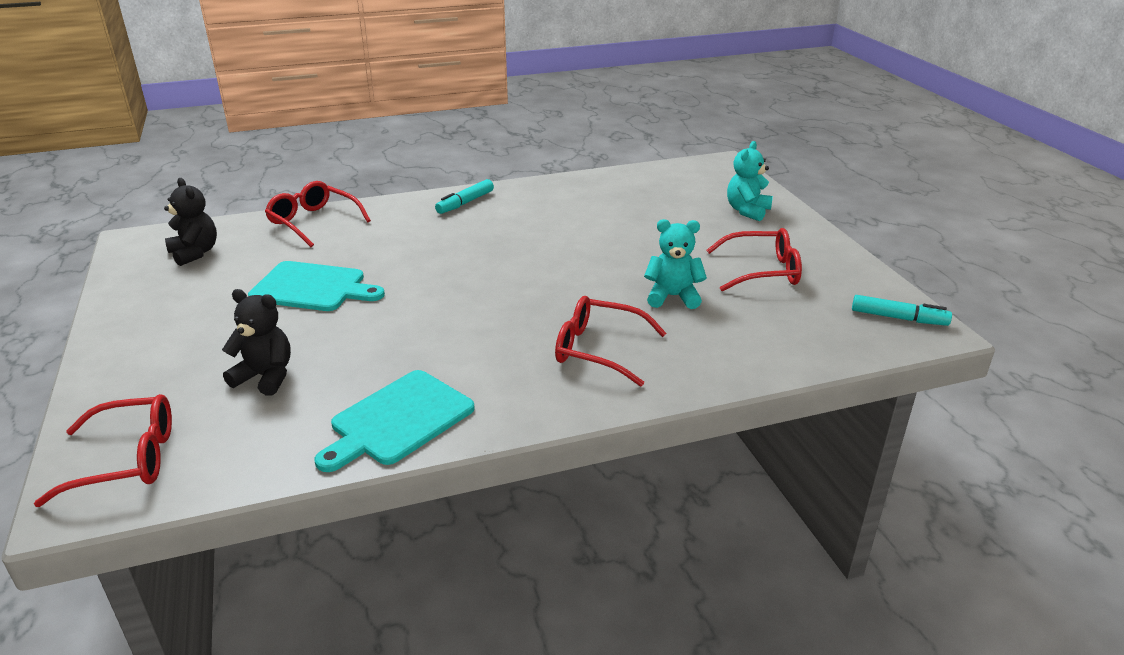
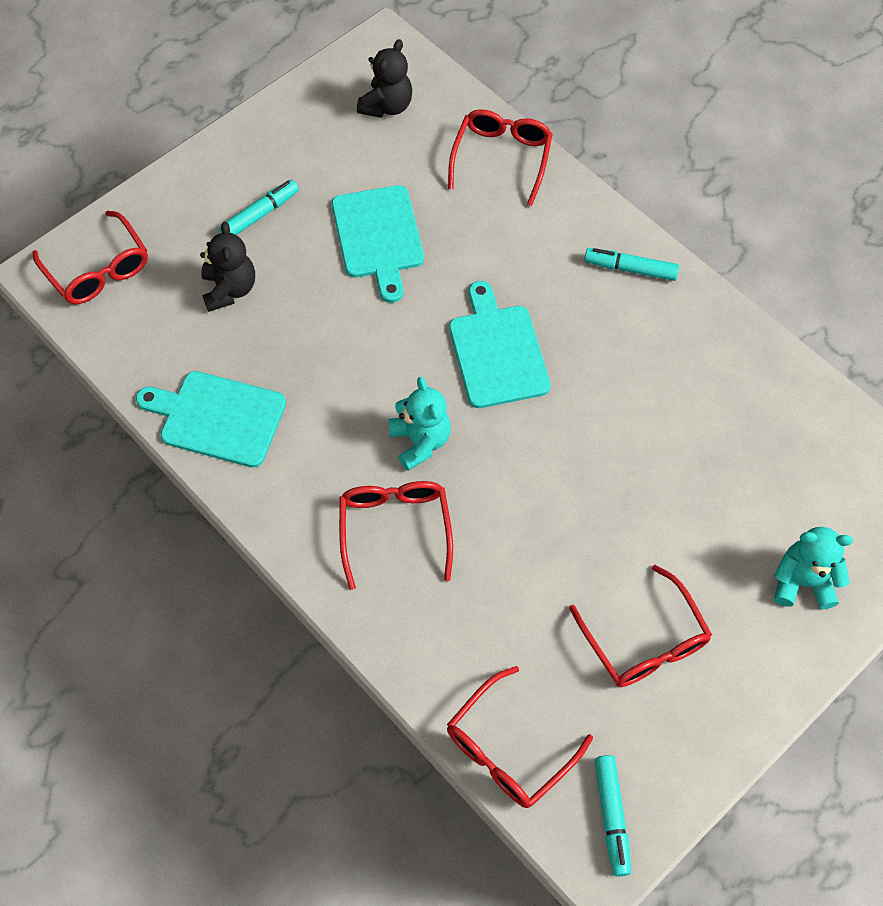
camera: 65 degrees right, 30 degrees up
turquoise teddy bear [644,219,707,309] -> turquoise teddy bear moved to [389,377,451,471]
none -> turquoise marker [219,179,299,235]
none -> red glasses [447,666,593,808]
none -> turquoise cutting board [449,281,551,408]

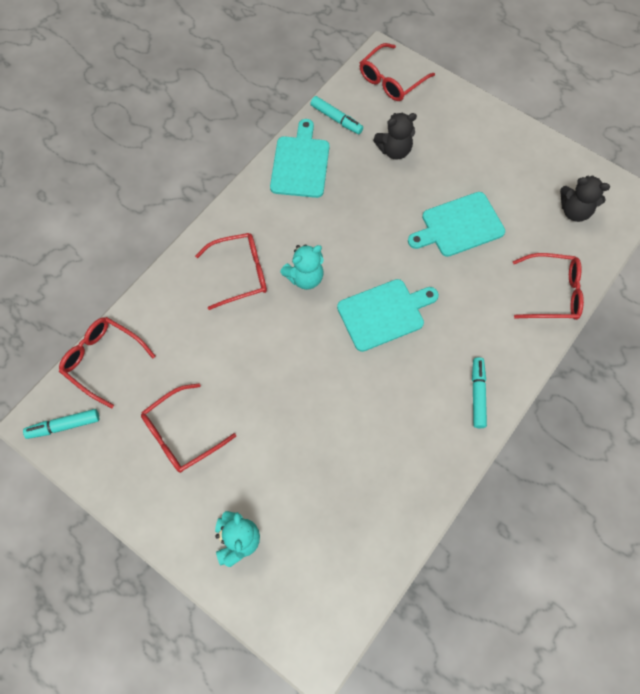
camera: 80 degrees right, 5 degrees up
turquoise marker [219,179,299,235] -> turquoise marker moved to [310,96,363,134]

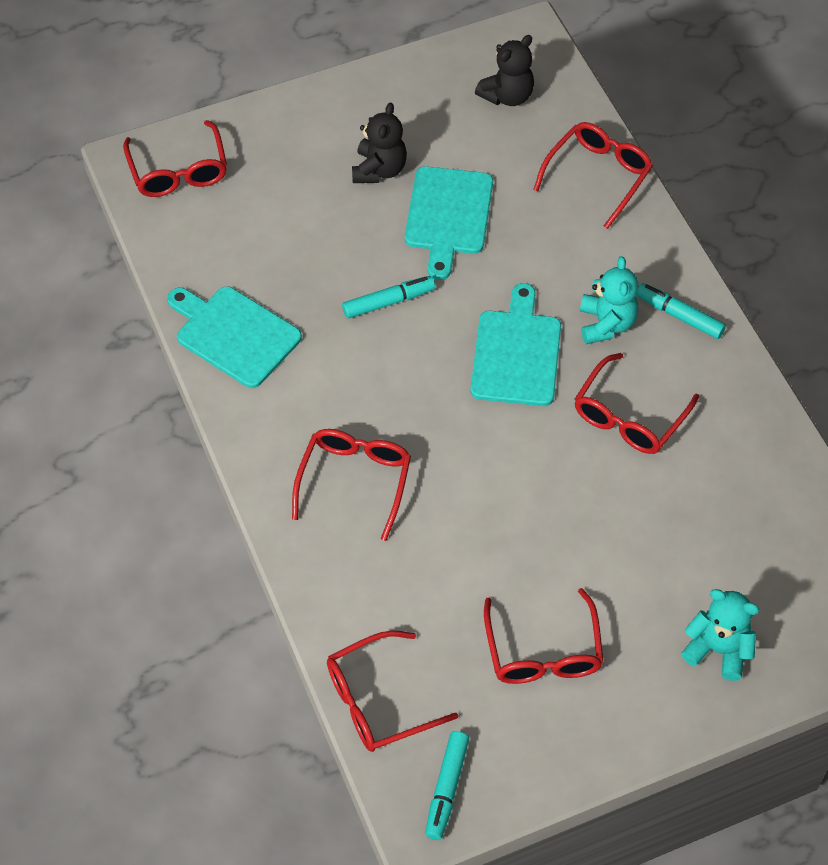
camera: 60 degrees left, 10 degrees down
turquoise teddy bear [280,244,324,290] -> turquoise teddy bear moved to [580,256,638,344]
turquoise marker [310,96,363,134] -> turquoise marker moved to [342,276,435,319]
black teddy bear [373,113,417,159] -> black teddy bear moved to [352,103,407,183]
none -> red glasses [575,353,699,454]

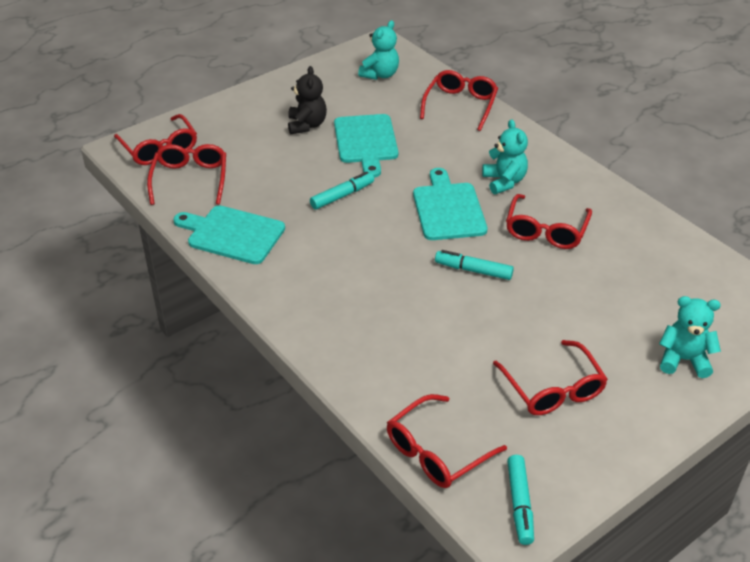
camera: 15 degrees left, 15 degrees down
red glasses [292,429,411,541] -> red glasses moved to [147,144,226,205]
black teddy bear [475,35,534,106] -> turquoise teddy bear [358,20,399,80]
turquoise marker [636,283,726,339] -> turquoise marker moved to [435,250,514,280]

